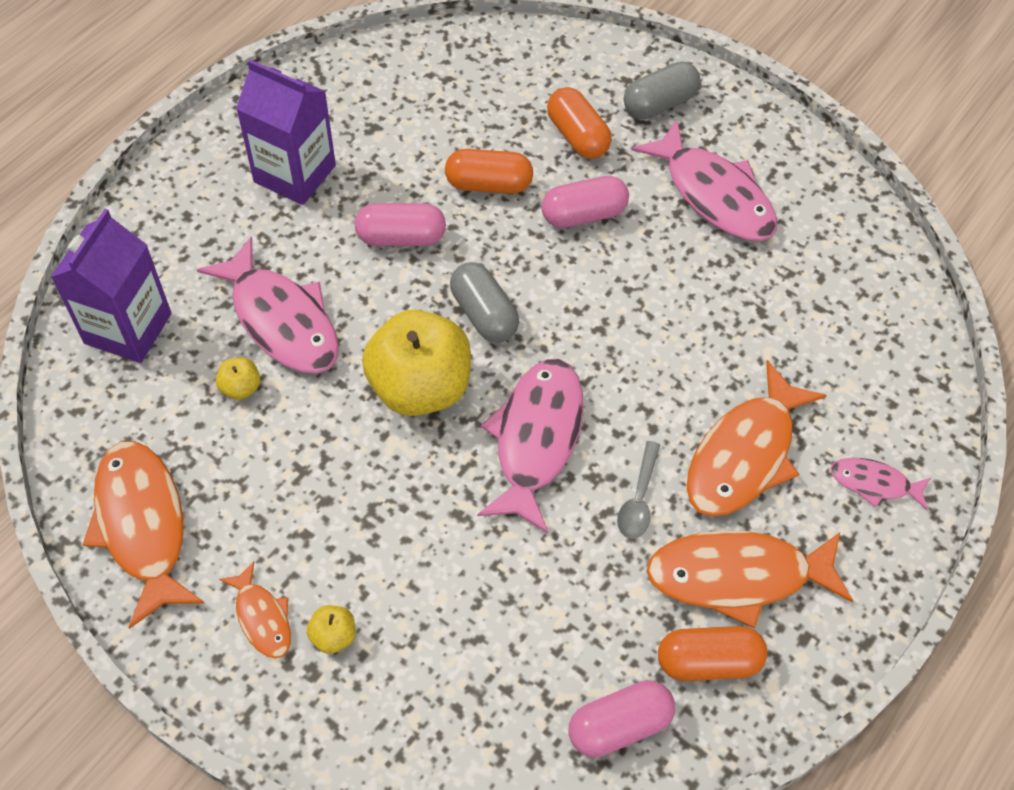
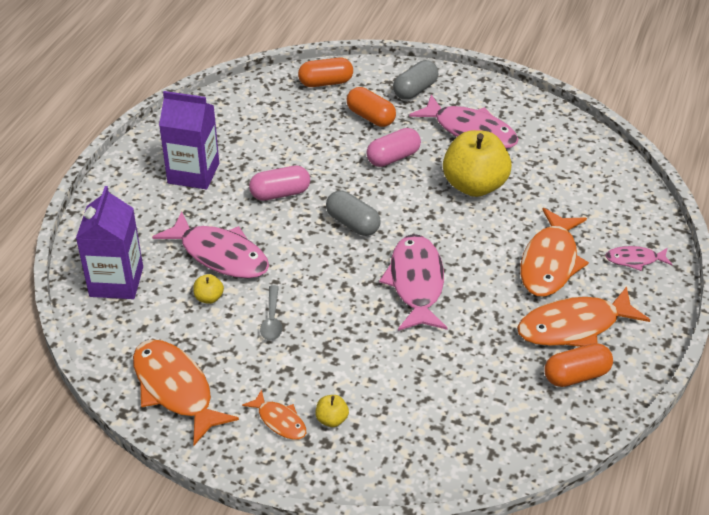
camera: 15 degrees left, 15 degrees down
yellow apple [362,310,471,416] -> yellow apple moved to [443,130,512,197]
orange capsule [445,149,533,194] -> orange capsule moved to [298,57,353,87]
pink capsule [568,680,675,758] -> none
grey spoon [617,441,660,539] -> grey spoon moved to [260,285,282,341]

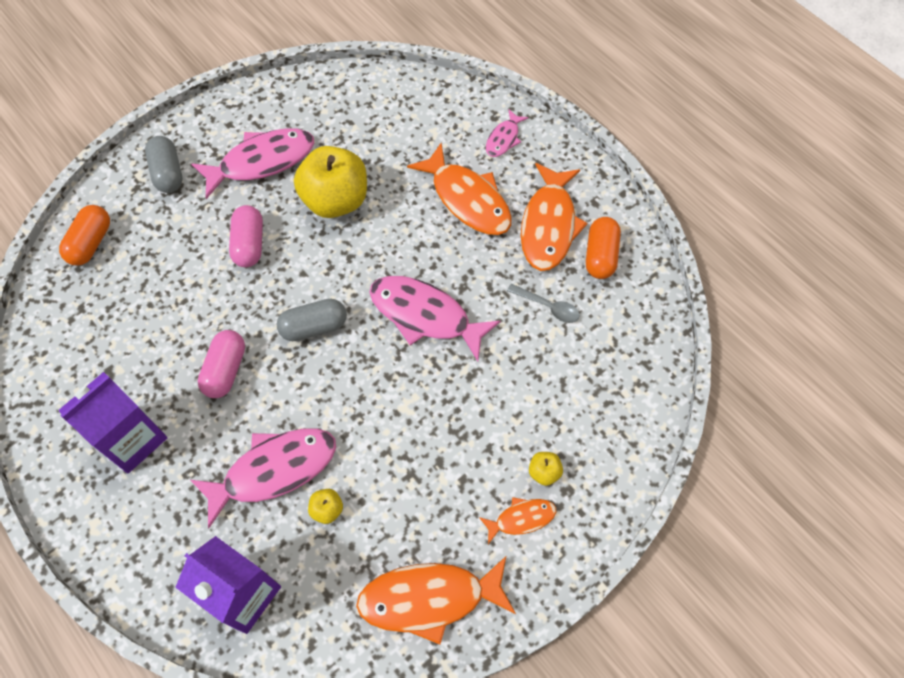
camera: 60 degrees left, 20 degrees up
grey spoon [260,285,282,341] -> grey spoon moved to [507,284,580,323]
orange capsule [347,87,396,127] -> none

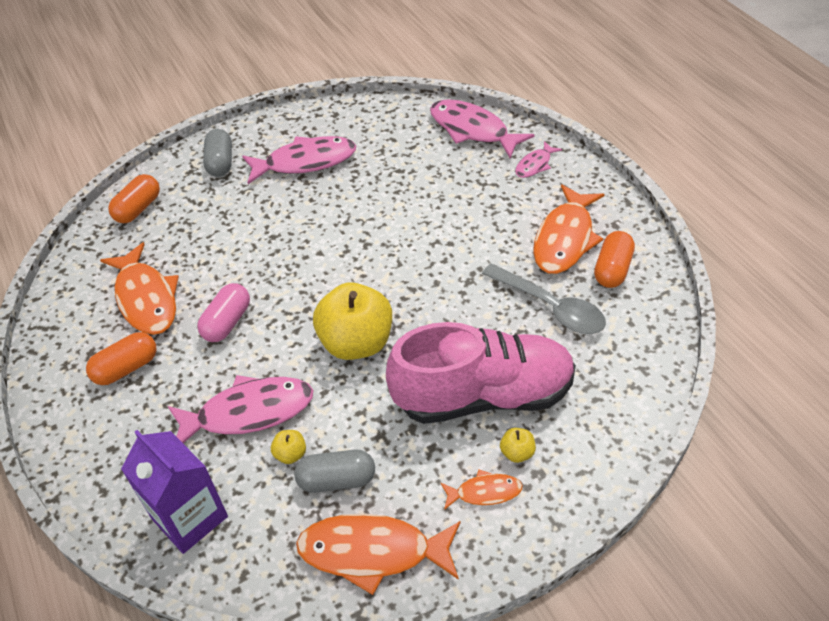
camera: 15 degrees right, 15 degrees down
purple carton [59,372,167,473] -> orange capsule [86,332,156,385]
pink capsule [229,205,263,267] -> none
grey capsule [276,299,347,341] -> grey capsule moved to [294,450,375,493]
yellow apple [294,146,367,218] -> yellow apple moved to [313,282,392,360]
pink fish [370,276,501,361] -> pink fish moved to [430,99,534,158]
orange fish [407,142,512,235] -> orange fish moved to [100,242,179,335]
grey spoon [507,284,580,323] -> grey spoon [482,263,606,334], size x1.80
none -> pink shoe [386,322,576,424]

